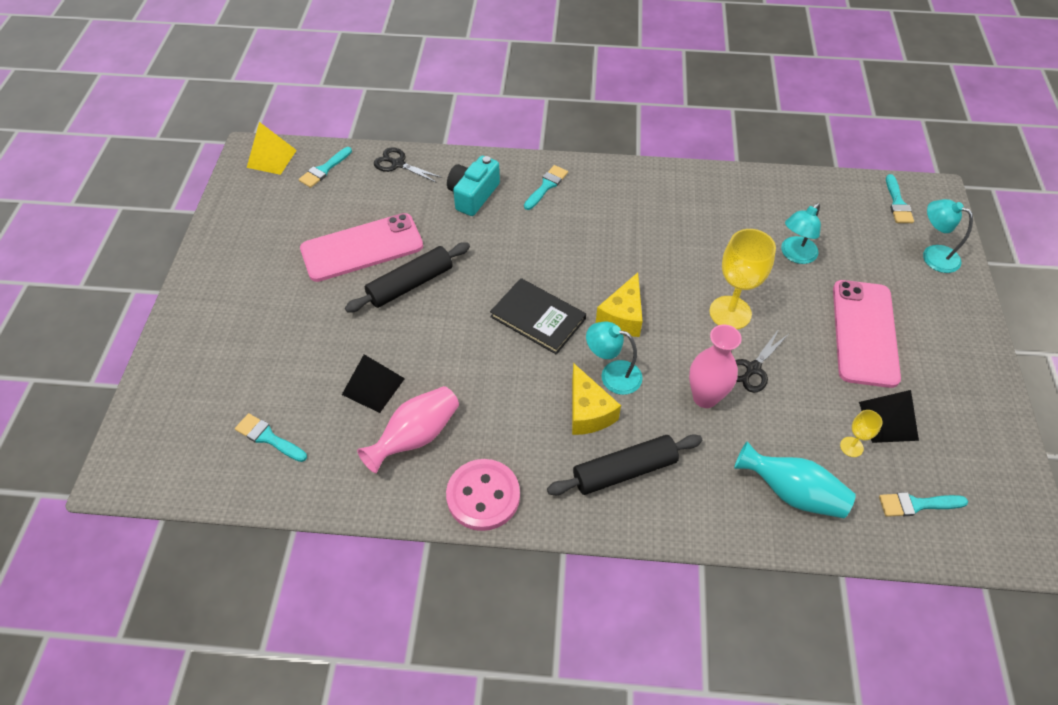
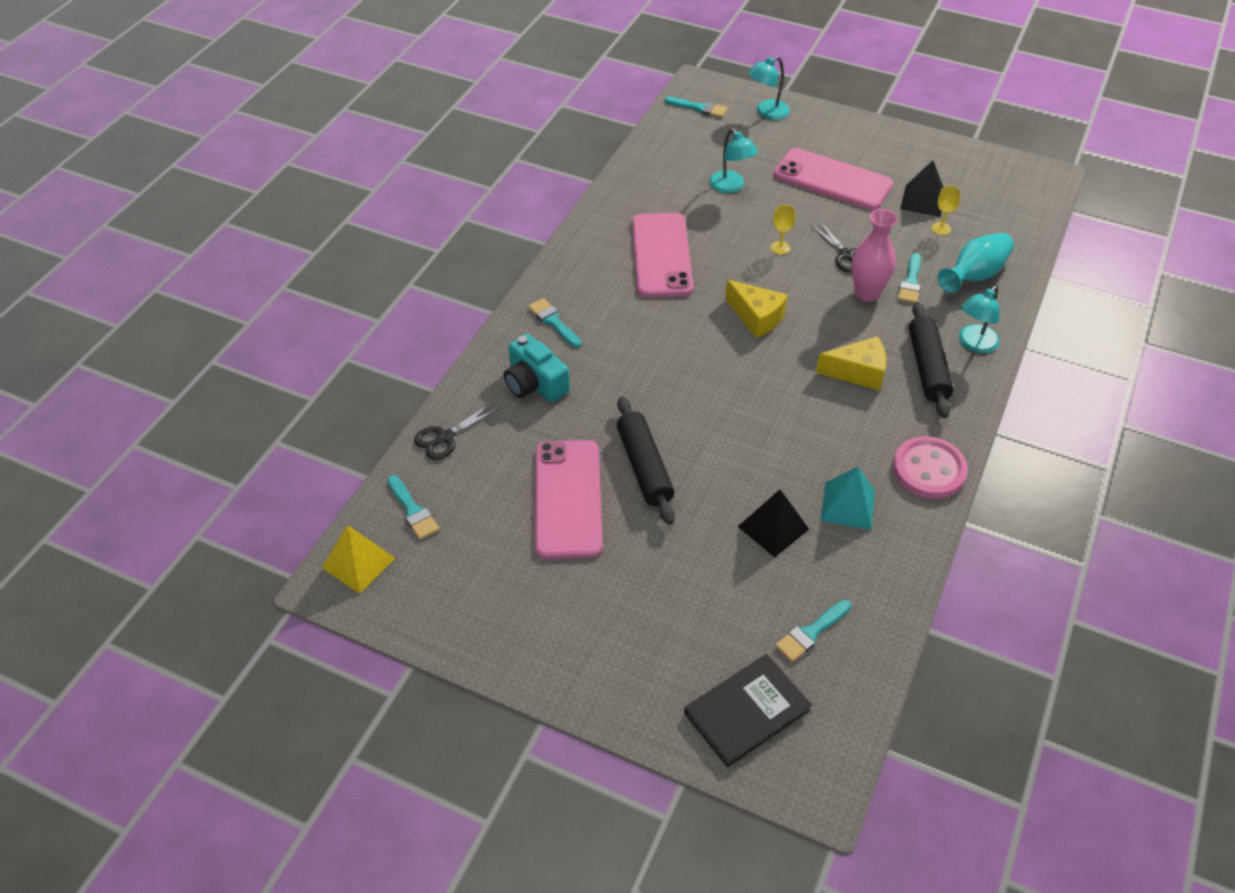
camera: 70 degrees left, 5 degrees down
pink vase [357,386,459,473] -> turquoise pyramid [821,467,875,530]
black book [490,278,586,354] -> black book moved to [684,654,812,767]
turquoise lamp [586,322,643,395] -> turquoise lamp moved to [959,285,1000,353]
yellow goblet [709,229,776,329] -> yellow goblet [771,205,796,255], size x0.49
turquoise brush [879,492,968,517] -> turquoise brush moved to [897,253,921,304]
none -> pink phone [632,213,693,297]

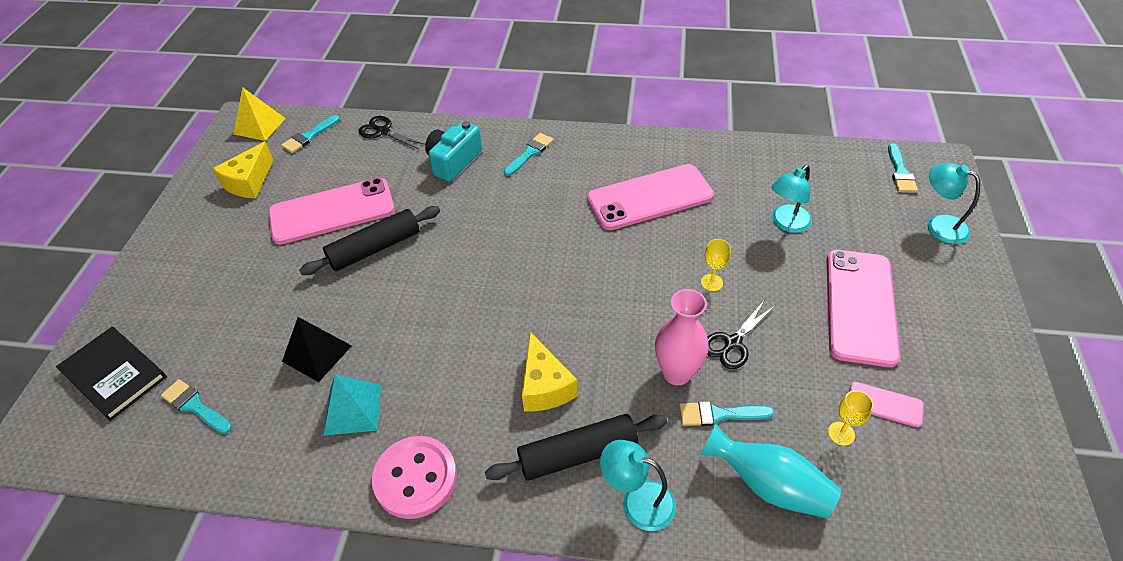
camera: 75 degrees right, 0 degrees up
yellow cheese [725,280,788,338] -> yellow cheese moved to [213,142,273,199]
black pyramid [900,160,943,217] -> pink phone [849,382,924,427]

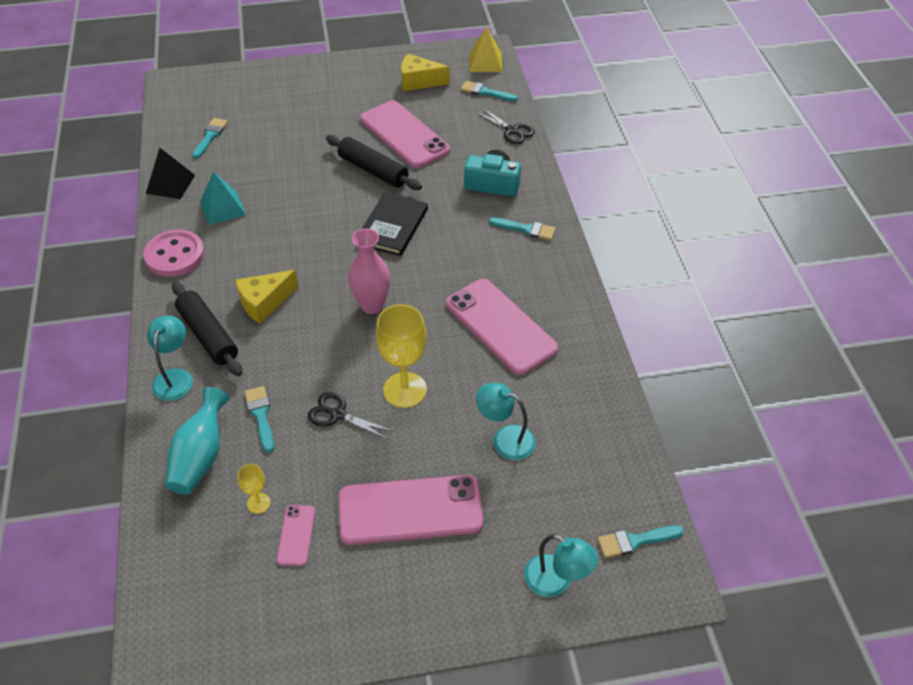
camera: 70 degrees right, 0 degrees up
black book [56,327,167,421] -> black book moved to [362,192,428,256]
black pyramid [282,317,352,382] -> black pyramid moved to [146,148,195,199]
black scissors [358,116,424,149] -> black scissors turned 120 degrees clockwise [475,107,535,144]
pink vase [655,289,709,385] -> pink vase moved to [348,228,391,314]
yellow goblet [701,239,731,291] -> yellow goblet [376,304,427,408], size x2.06
turquoise lamp [927,163,980,244] -> turquoise lamp turned 105 degrees clockwise [524,534,598,597]

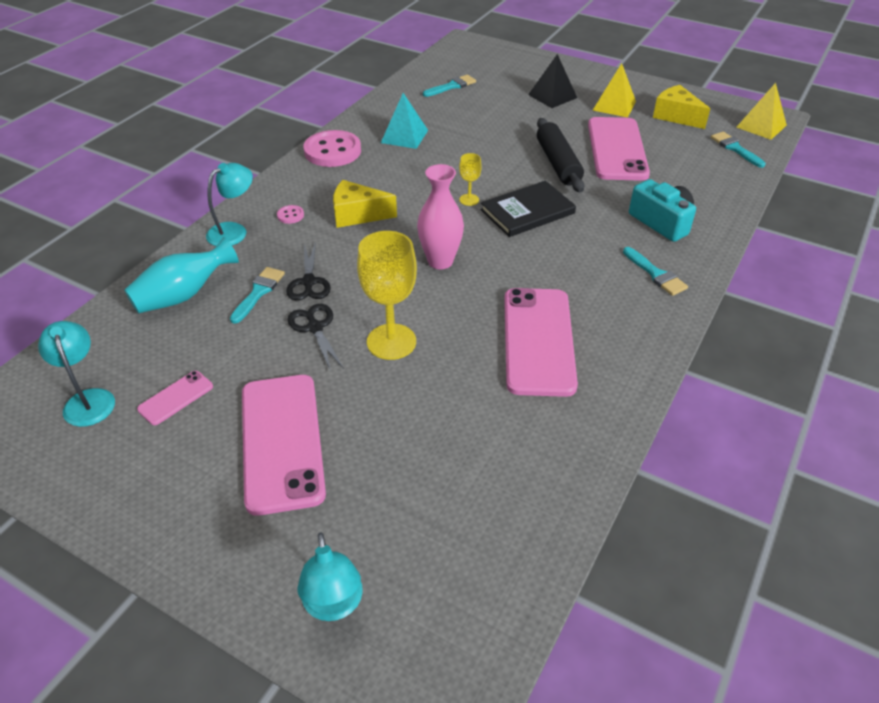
camera: 40 degrees right, 5 degrees down
black pyramid [146,148,195,199] -> black pyramid moved to [528,54,577,108]
black rolling pin [172,282,242,376] -> pink button [277,205,304,224]
yellow goblet [238,464,271,514] -> yellow goblet moved to [459,153,482,206]
pink phone [339,475,483,545] -> pink phone turned 45 degrees clockwise [242,375,326,516]
black scissors [475,107,535,144] -> black scissors moved to [286,242,331,301]
turquoise lamp [476,383,536,460] -> turquoise lamp moved to [38,321,115,427]
turquoise brush [598,525,684,558] -> none
none -> yellow pyramid [593,63,636,118]

